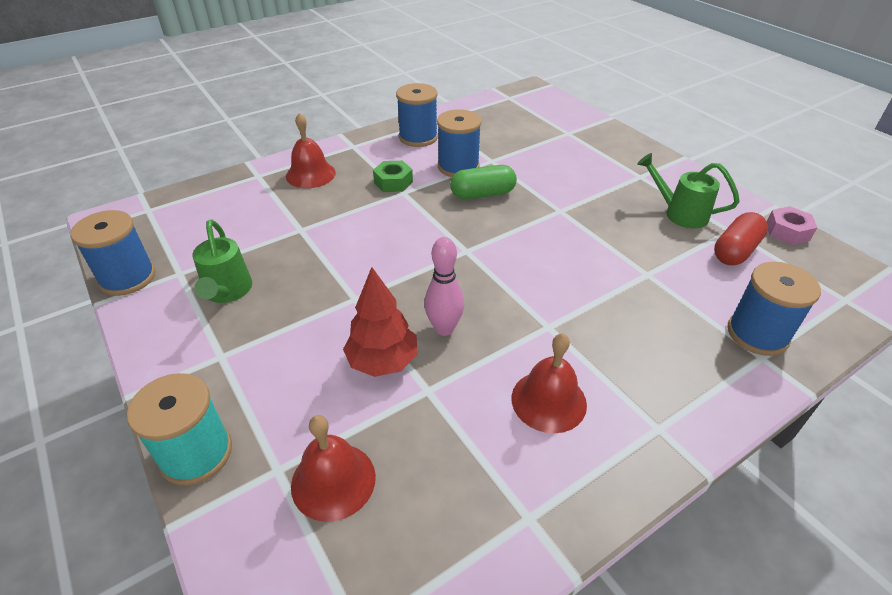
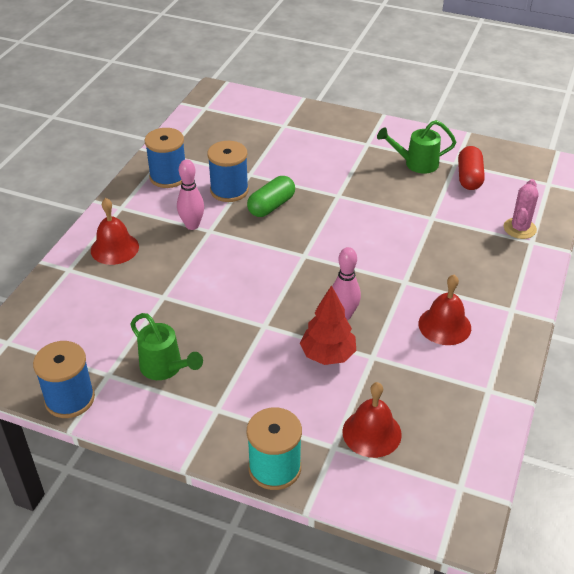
camera: 35 degrees left, 0 degrees up
green nut [373,161,413,192] -> pink bowling pin [177,159,204,230]
blue spool [728,262,821,356] -> pink cactus [504,179,539,239]
pink nut [767,206,817,245] -> none

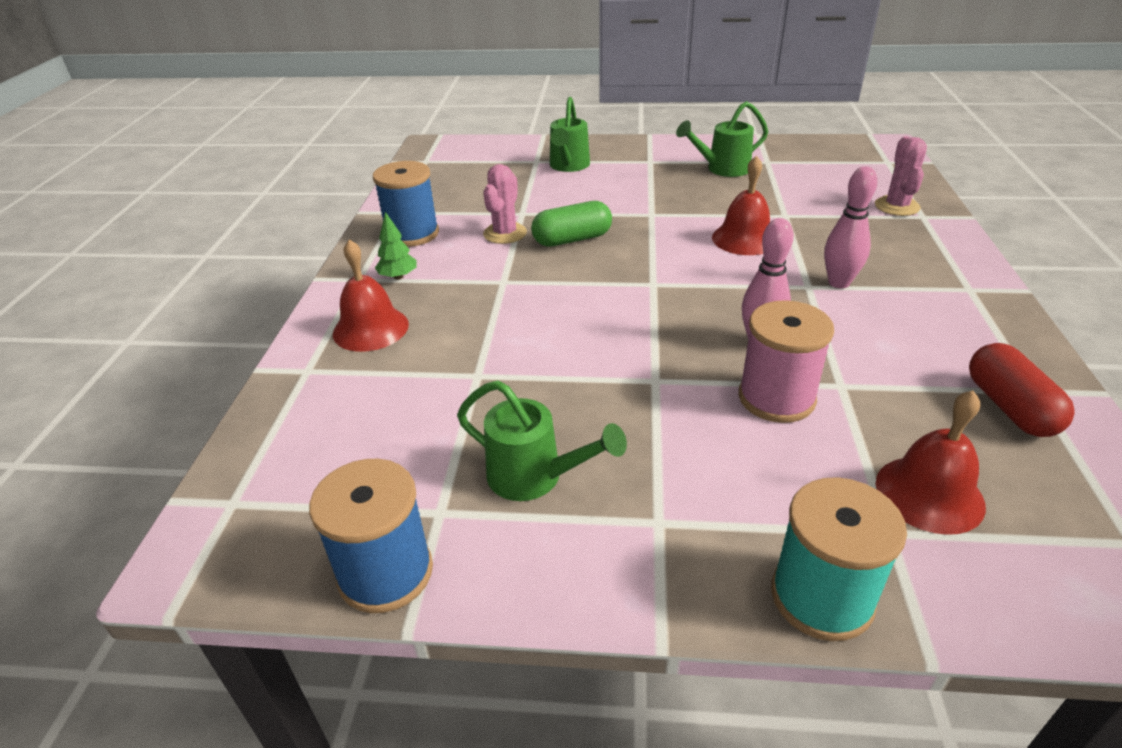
camera: 15 degrees left, 5 degrees down
pink bowling pin [177,159,204,230] -> pink bowling pin moved to [824,166,877,288]
blue spool [207,141,249,202] -> pink cactus [483,164,527,244]
green capsule [247,176,295,217] -> green capsule turned 45 degrees clockwise [531,201,612,247]
red tree [300,285,356,365] -> pink spool [738,300,834,423]
red bell [418,275,471,345] -> red bell moved to [712,155,770,255]
red capsule [458,146,485,190] -> red capsule moved to [969,343,1075,437]
none -> green tree [375,212,417,280]
none -> green watering can [550,97,590,172]

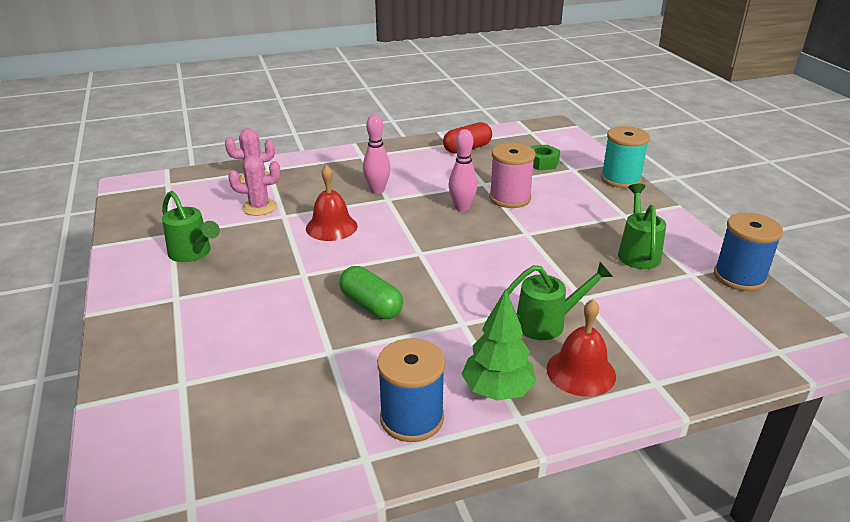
camera: 115 degrees left, 5 degrees down
green tree [375,212,417,280] -> green tree [461,289,536,401], size x1.70
pink cactus [483,164,527,244] -> pink cactus moved to [228,155,280,216]
green watering can [550,97,590,172] -> green watering can moved to [507,262,613,340]
red bell [876,390,986,535] -> green nut [531,145,560,170]

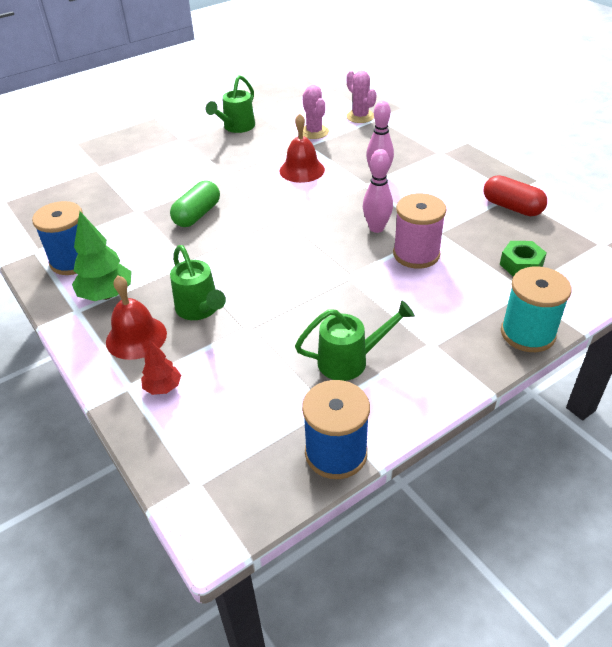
camera: 75 degrees right, 10 degrees up
none -> red tree [141,340,181,395]

